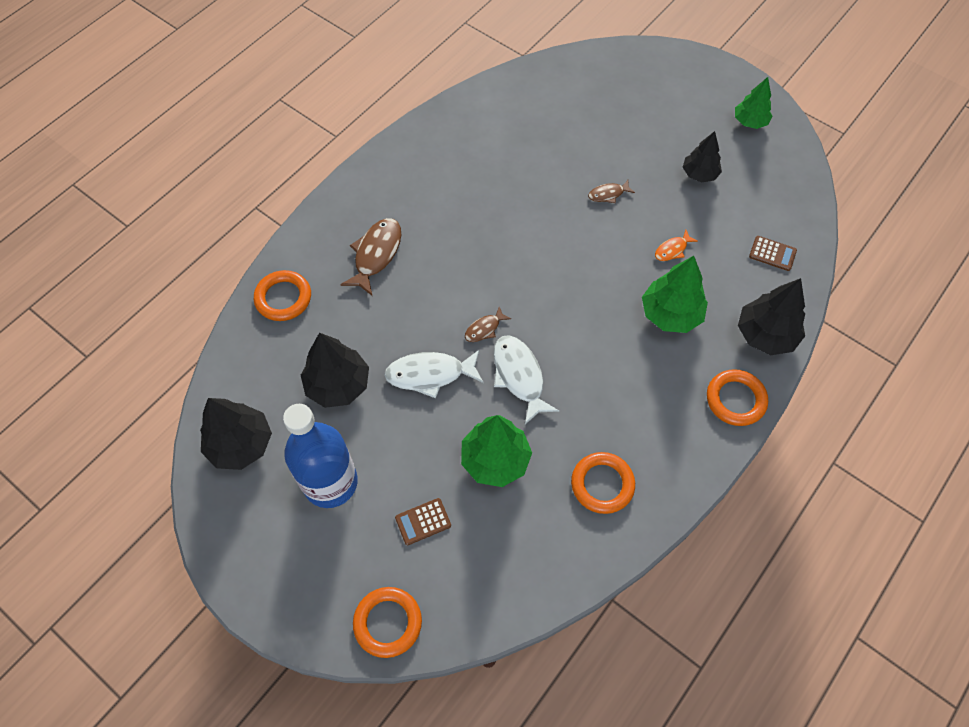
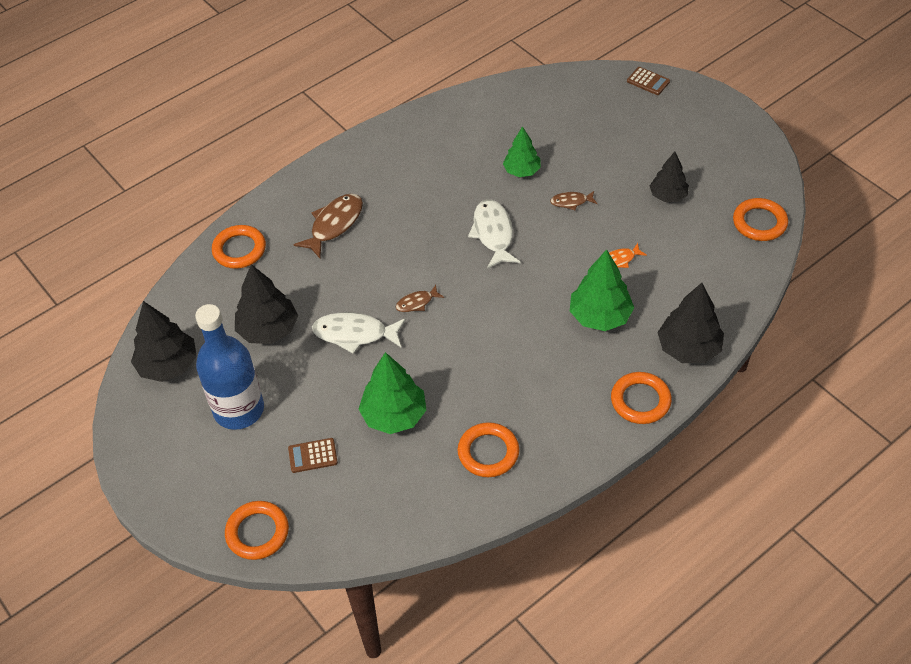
camera: 15 degrees right, 10 degrees down
white fish [494,335,559,424] -> white fish moved to [468,199,520,269]
green tree [735,77,772,129] -> green tree moved to [503,126,541,177]
brown calculator [749,236,797,271] -> brown calculator moved to [627,67,670,95]
none -> orange ring [733,198,788,241]

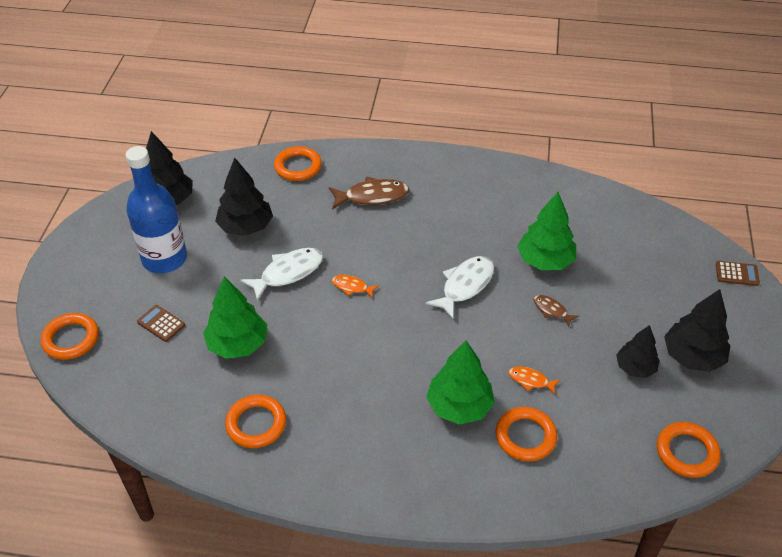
camera: 45 degrees right, 5 degrees down
white fish [312,312,406,354] -> white fish turned 90 degrees clockwise [240,248,323,301]
brown fish [396,285,444,312] -> orange fish [332,275,379,298]
green tree [503,126,541,177] -> green tree [517,192,576,270], size x1.53
orange ring [611,372,672,424] -> orange ring moved to [496,407,557,461]
brown calculator [627,67,670,95] -> brown calculator turned 75 degrees counterclockwise [716,261,760,286]
black tree [657,283,724,363] -> black tree moved to [664,289,730,372]

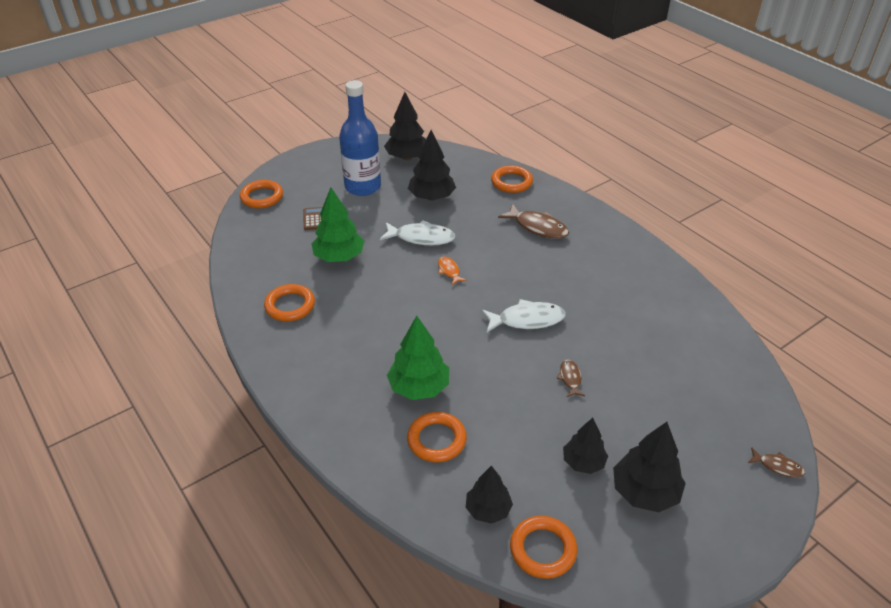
camera: 45 degrees right, 5 degrees down
orange fish [509,366,560,395] -> none
green tree [517,192,576,270] -> none
brown calculator [716,261,760,286] -> brown fish [748,448,805,478]
none -> black tree [466,466,513,524]

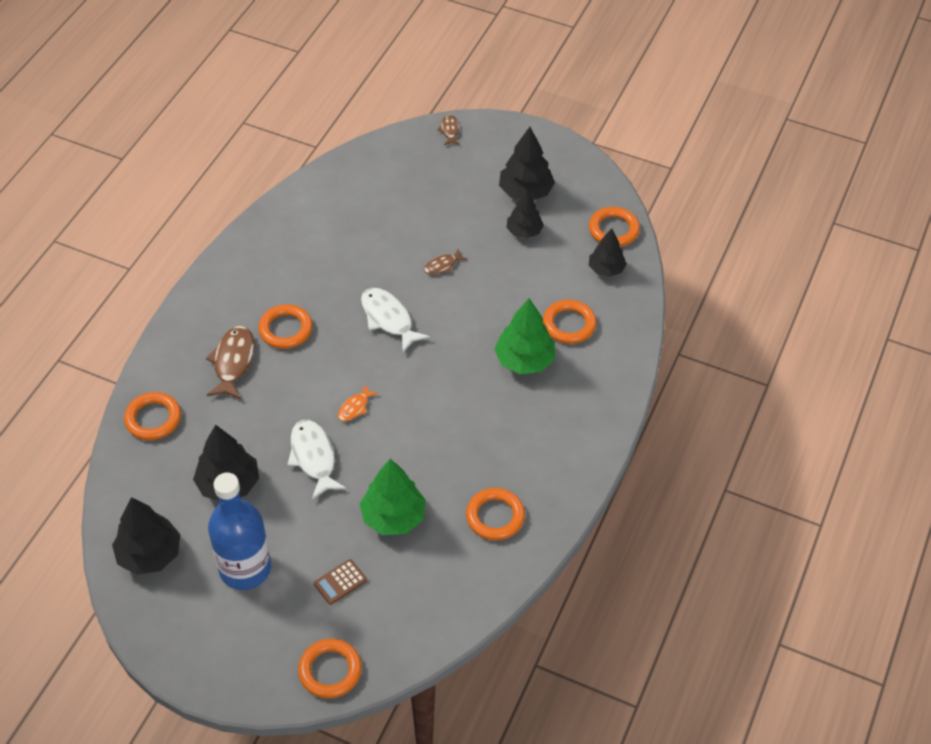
camera: 120 degrees left, 10 degrees up
none -> orange ring [258,304,312,349]

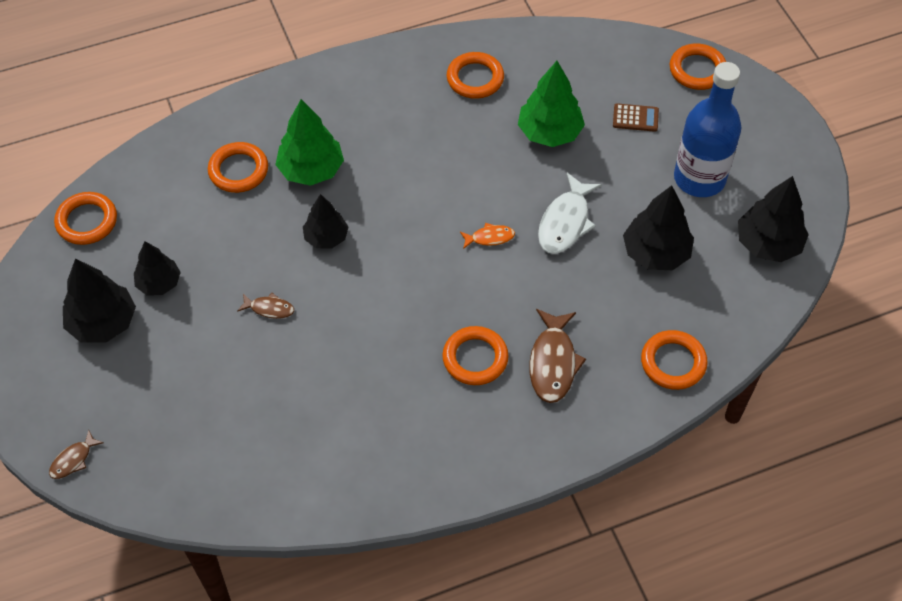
camera: 135 degrees left, 5 degrees up
brown fish [206,326,255,399] -> brown fish turned 45 degrees counterclockwise [529,309,586,403]
white fish [361,288,430,352] -> none
black tree [589,228,627,277] -> black tree moved to [303,194,349,248]

